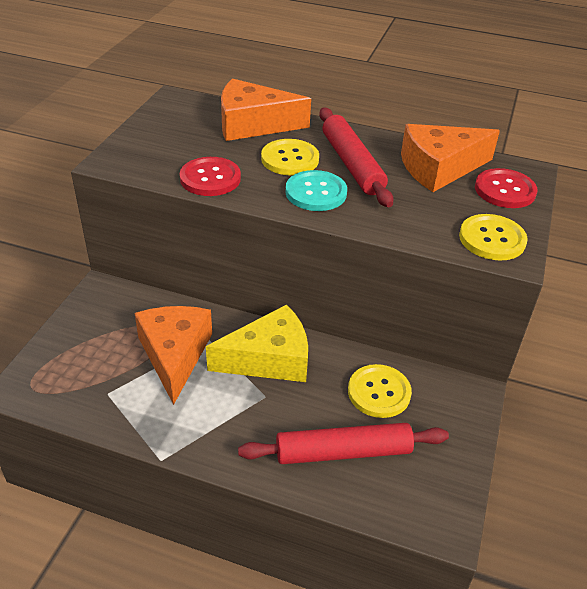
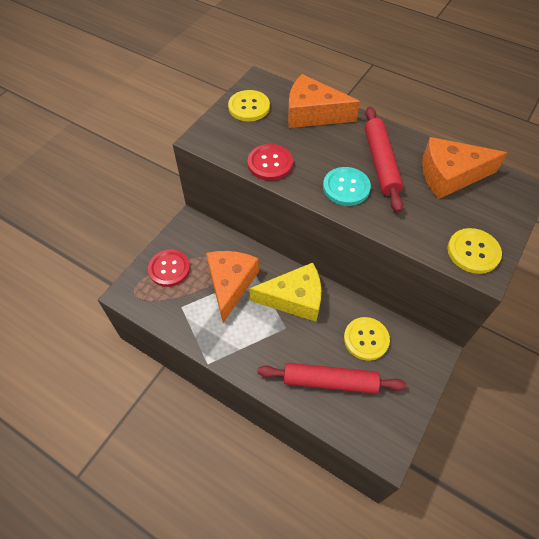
camera: 15 degrees right, 15 degrees up
yellow button [261,139,319,176] -> yellow button moved to [228,90,270,121]
red button [475,168,537,208] -> red button moved to [148,250,190,287]

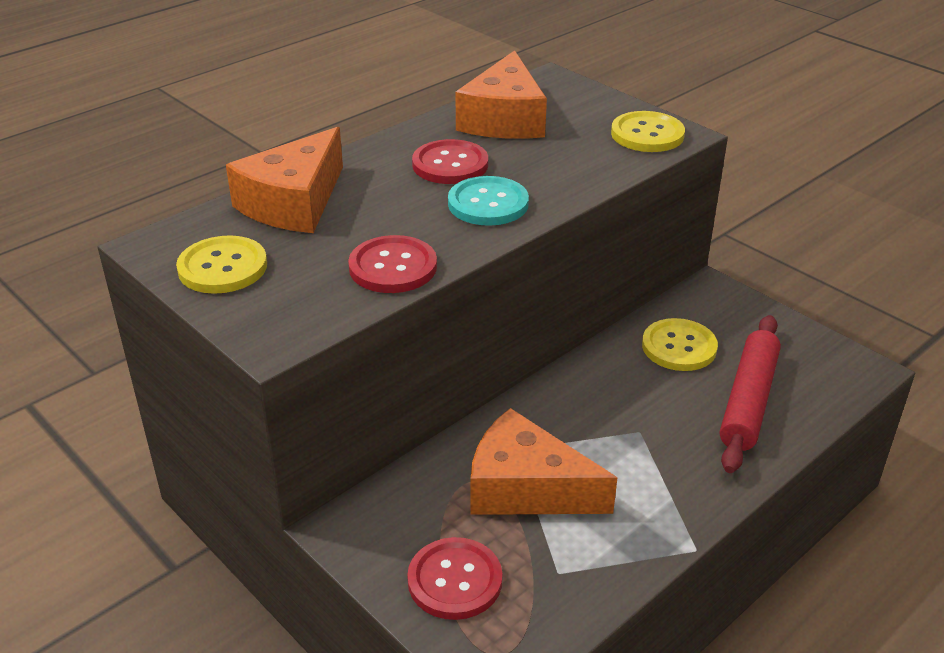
camera: 75 degrees left, 20 degrees down
yellow cheese [249,263,321,322] -> none
red rolling pin [365,107,403,213] -> red button [412,139,488,184]

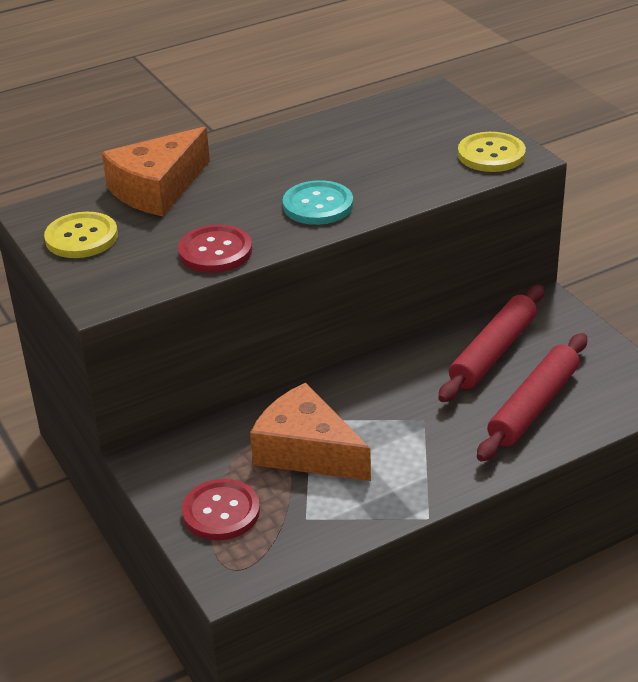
camera: 15 degrees right, 0 degrees up
red button [412,139,488,184] -> none
orange cheese [455,50,547,139] -> none
yellow button [642,318,718,371] -> red rolling pin [438,285,544,402]

